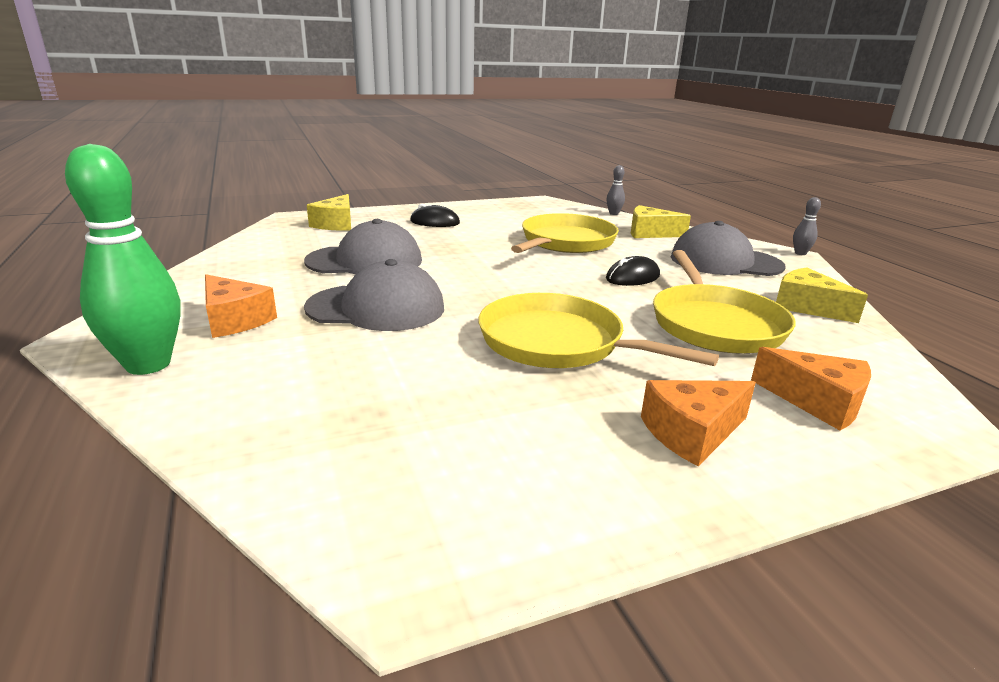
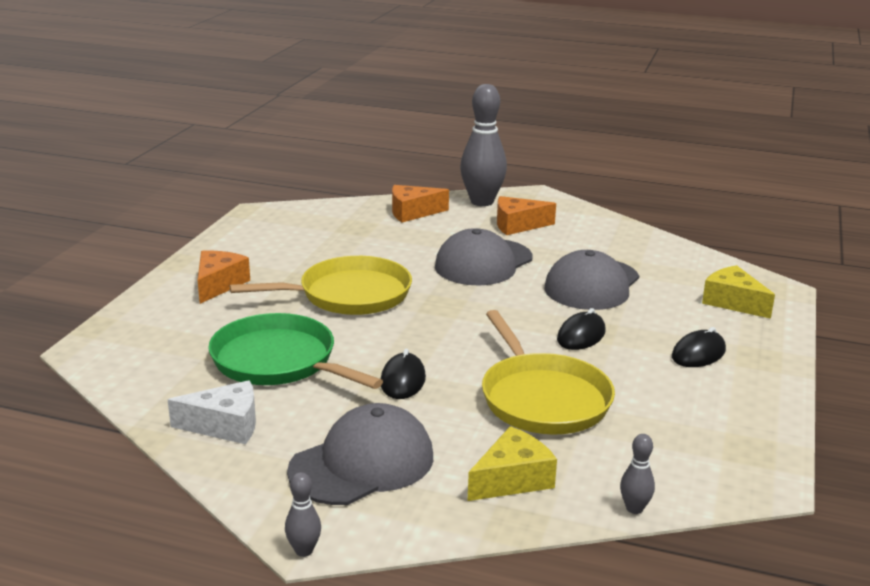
camera: 130 degrees right, 0 degrees up
green bowling pin [65,144,181,375] -> grey bowling pin [460,84,507,206]
yellow pan [653,250,796,353] -> green pan [208,313,383,389]
orange cheese [751,347,871,431] -> orange cheese moved to [392,185,449,223]
yellow cheese [776,267,868,323] -> white cheese [168,380,256,444]
none -> black mouse [557,308,606,350]

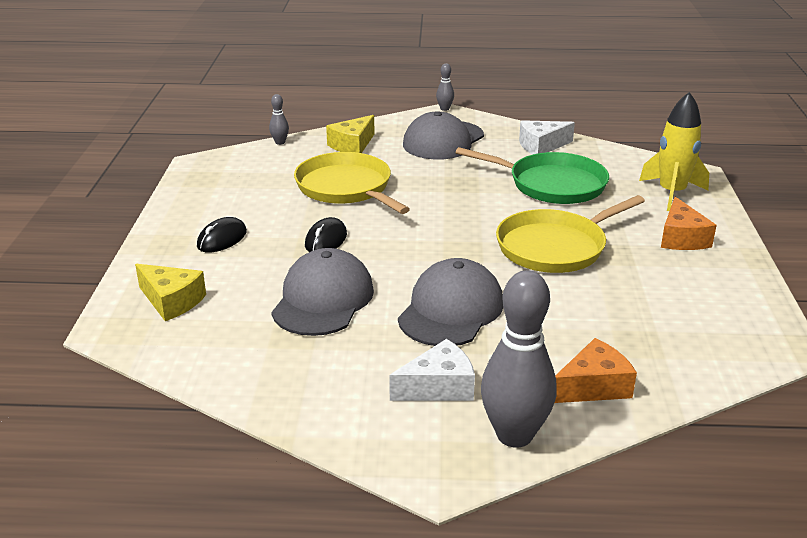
camera: 165 degrees right, 5 degrees up
black mouse [381,348,426,399] -> none
orange cheese [497,196,556,235] -> white cheese [389,339,475,401]
none -> yellow rocket [639,92,709,211]

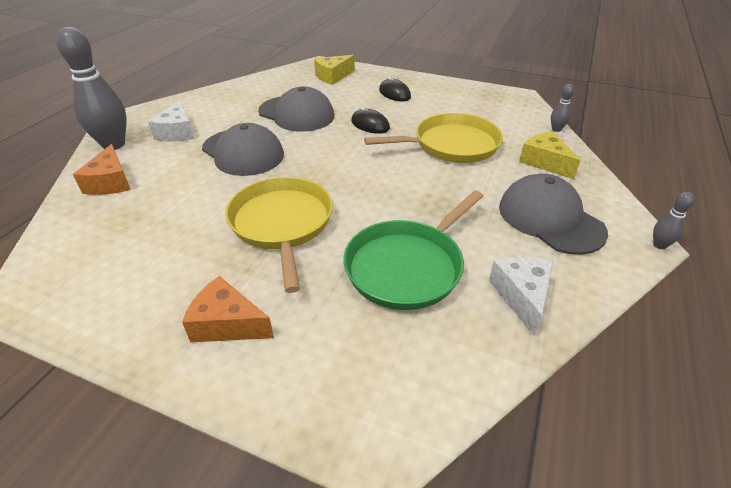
camera: 110 degrees right, 10 degrees up
yellow rocket [639,92,709,211] -> none

